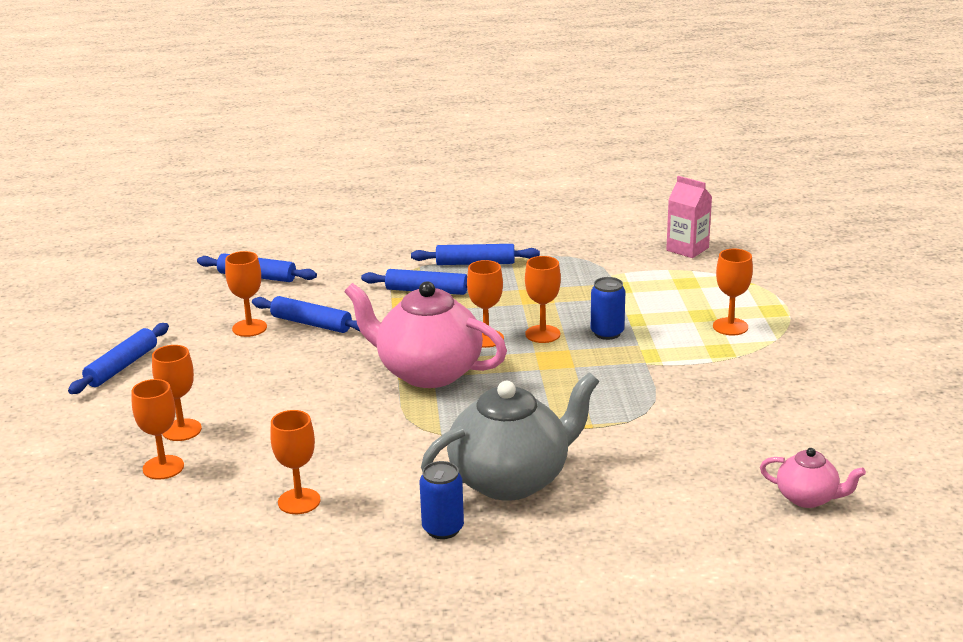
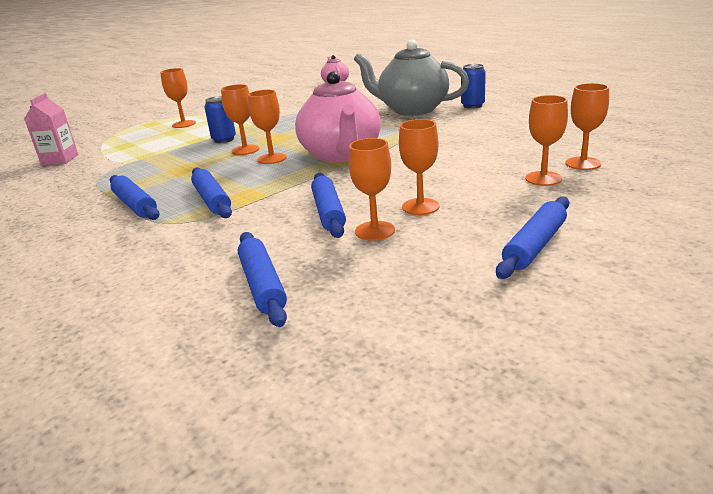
camera: 125 degrees left, 0 degrees up
blue rolling pin [68,323,169,394] -> blue rolling pin turned 45 degrees counterclockwise [496,197,569,279]
orange goblet [270,410,321,514] -> orange goblet moved to [399,119,439,215]

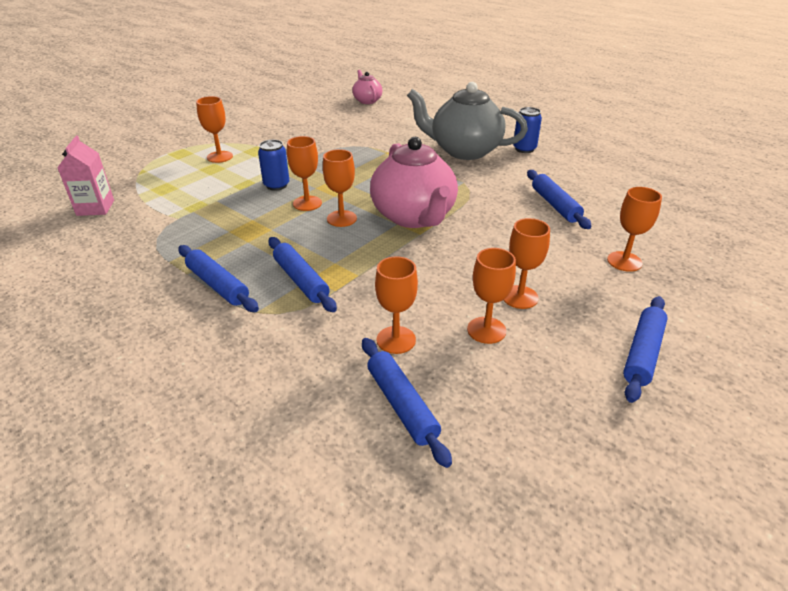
camera: 10 degrees left, 10 degrees up
blue rolling pin [311,173,346,238] -> blue rolling pin moved to [527,170,592,229]
orange goblet [565,83,609,170] -> orange goblet moved to [375,256,418,354]

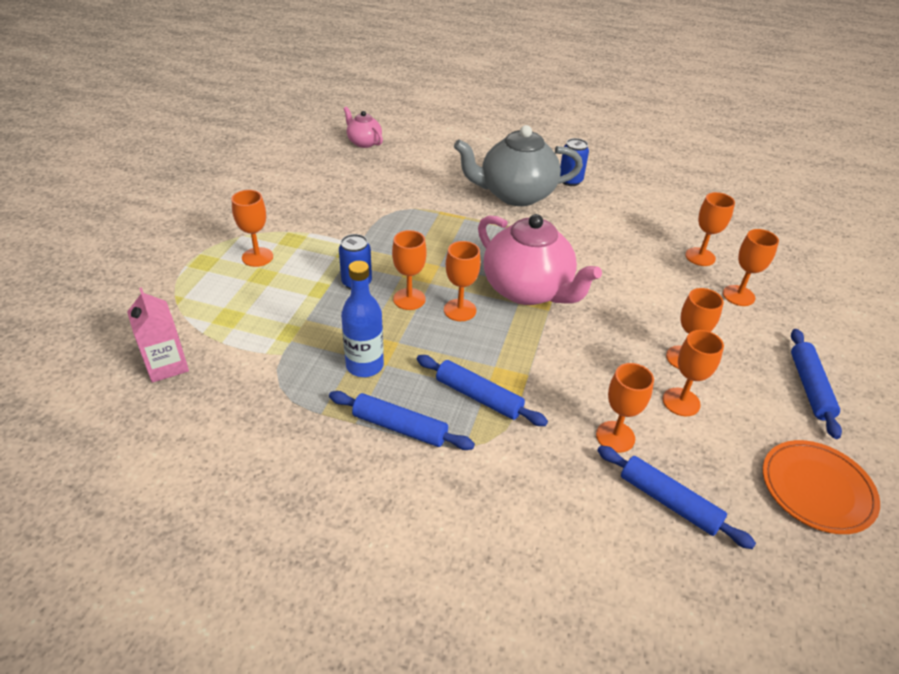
camera: 25 degrees left, 5 degrees up
blue rolling pin [527,170,592,229] -> none
none -> blue bottle [341,261,384,377]
none -> orange goblet [685,192,735,266]
none -> orange plate [763,440,880,534]

